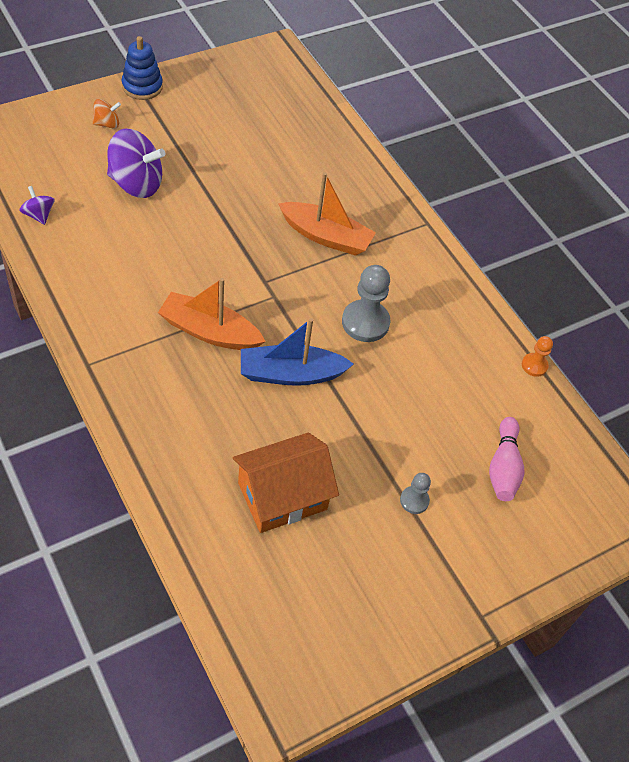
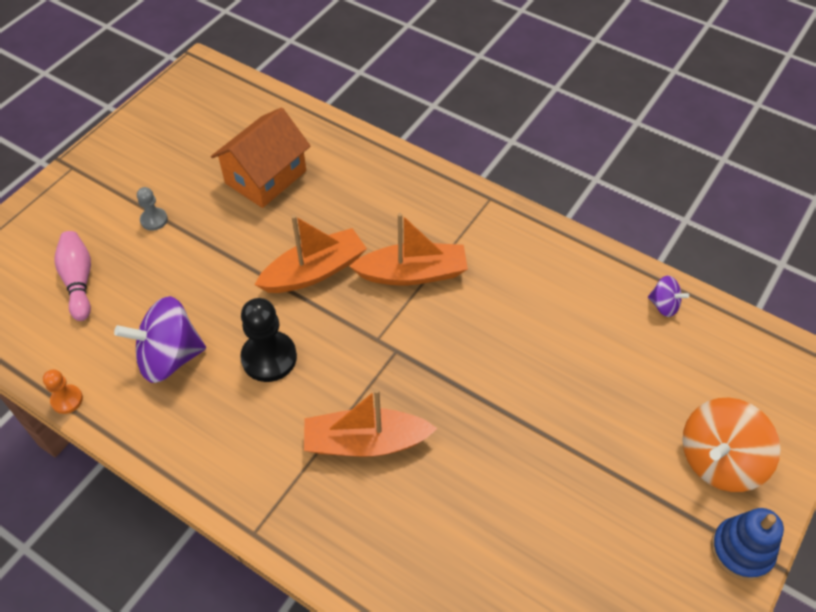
camera: 160 degrees right, 0 degrees up
orange spinning top [92,99,121,129] -> orange spinning top [682,398,780,492], size x2.00
purple spinning top [107,128,165,198] -> purple spinning top moved to [114,296,206,383]
blue boat [241,318,354,386] -> orange boat [255,215,367,293]
grey pawn [342,265,390,342] -> black pawn [240,298,297,382]

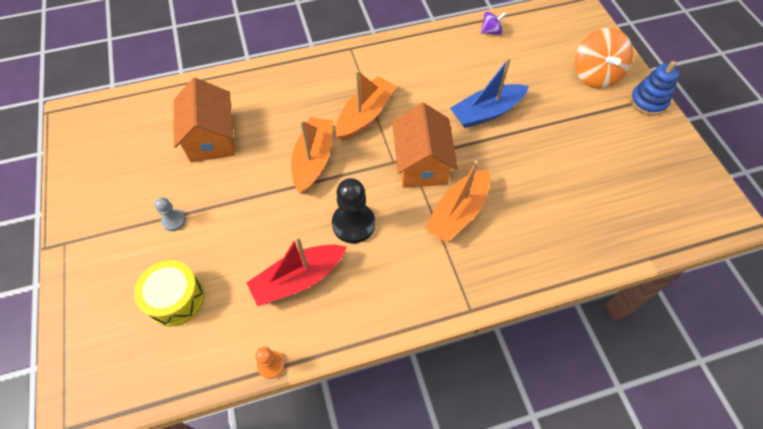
camera: 50 degrees left, 5 degrees up
pink bowling pin [54,231,91,321] -> yellow drum [134,260,205,326]
purple spinning top [114,296,206,383] -> red boat [247,236,347,306]
none -> orange house [392,102,458,188]
none -> blue boat [450,57,529,128]

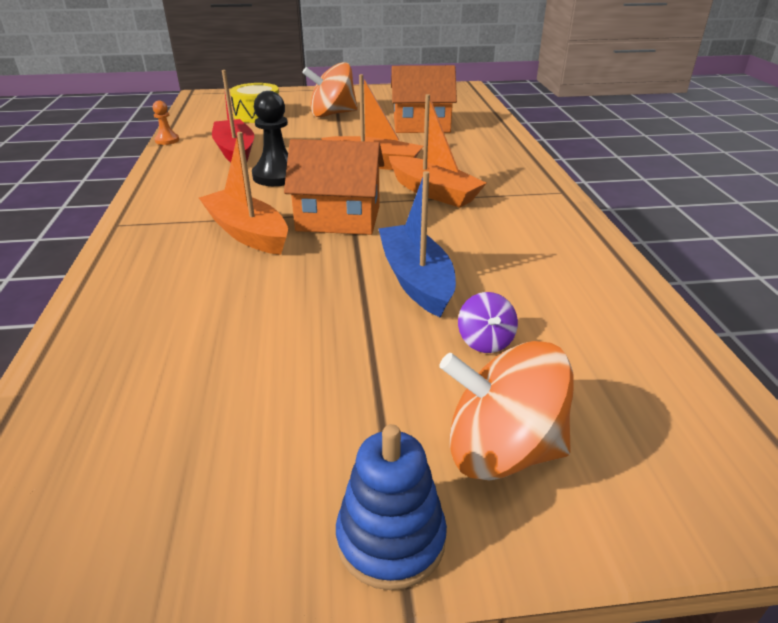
camera: 100 degrees right, 25 degrees down
grey pawn [154,197,186,231] -> orange spinning top [302,62,358,117]
purple spinning top [481,12,506,35] -> purple spinning top moved to [458,292,518,353]

